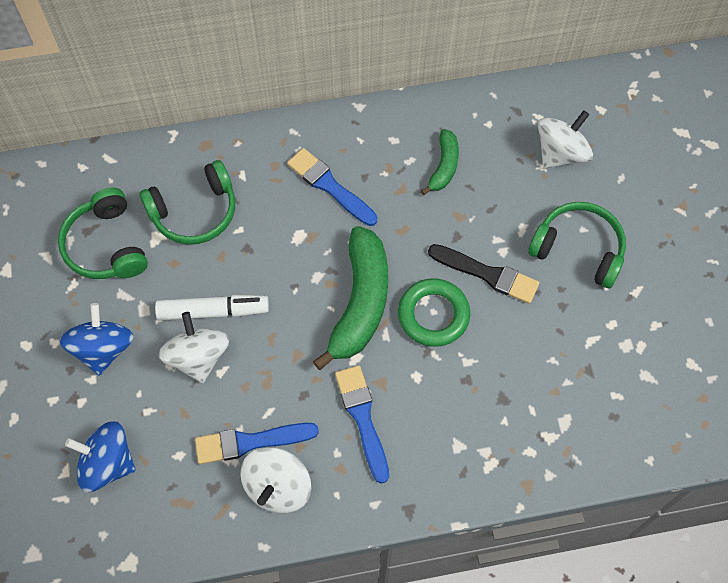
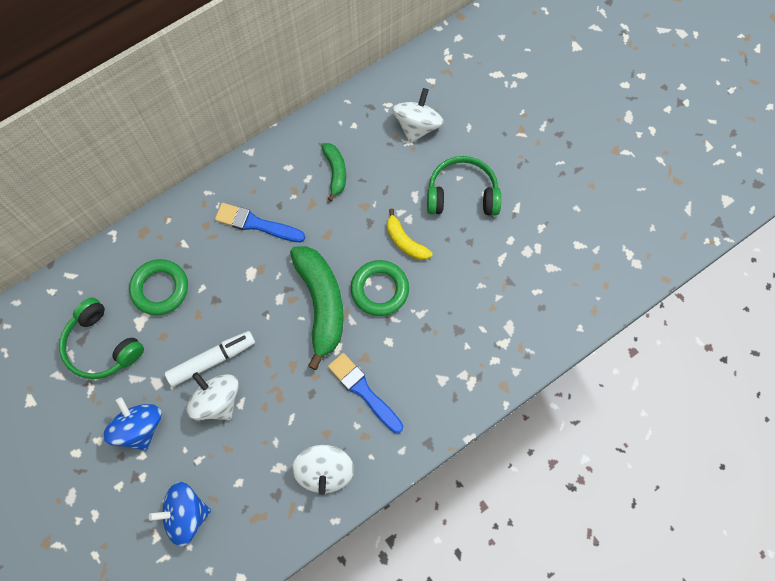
camera: 25 degrees left, 5 degrees up
green headphones [139,160,235,244] -> green ring [129,259,188,315]
blue brush [195,423,319,464] -> none
black brush [428,244,540,304] -> yellow banana [387,209,432,260]

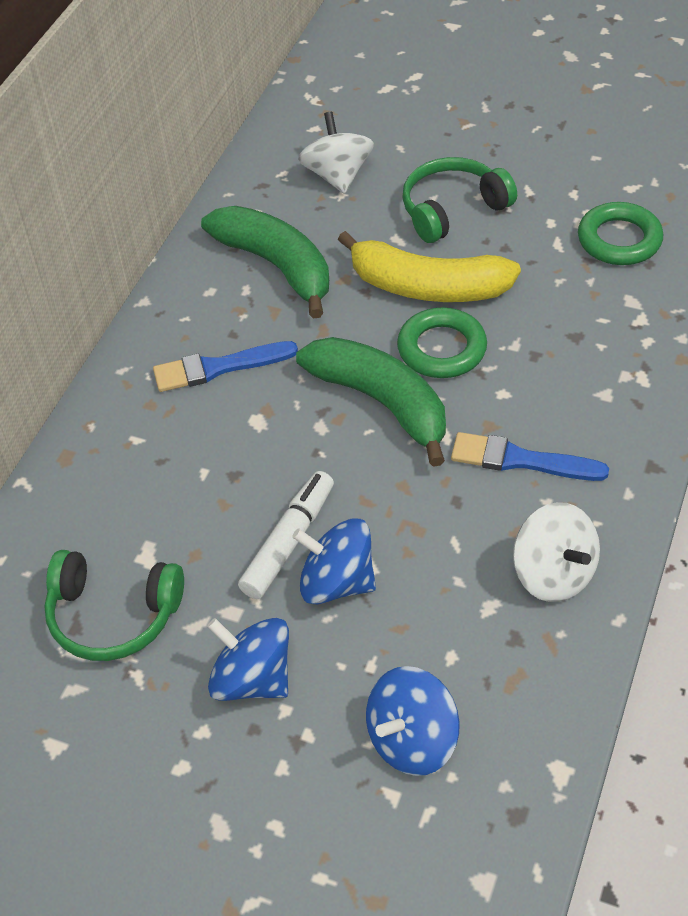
camera: 30 degrees left, 20 degrees down
green ring [129,259,188,315] -> green ring moved to [578,202,663,265]
white spinning top [186,372,239,420] -> blue spinning top [292,518,376,604]
green banana [321,143,346,201] -> green banana [201,206,329,318], size x1.91
yellow banana [387,209,432,260] -> yellow banana [338,231,521,302], size x1.91

